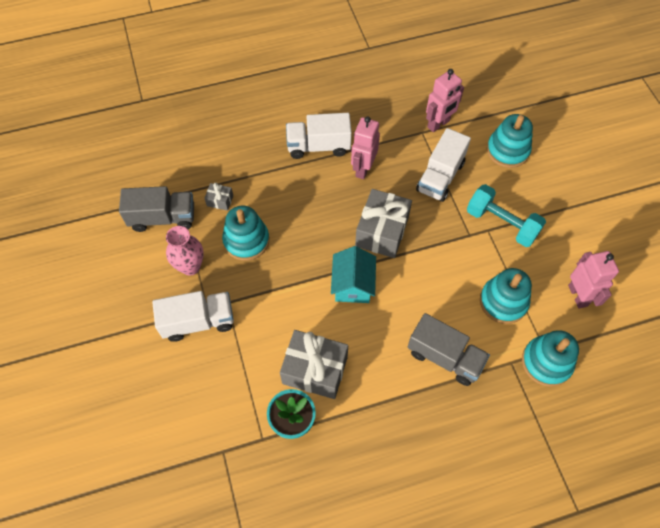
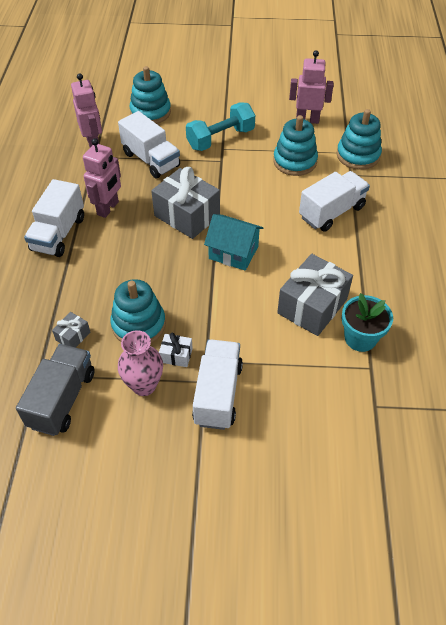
camera: 70 degrees left, 10 degrees down
pink robot [351,116,380,179] -> pink robot turned 105 degrees counterclockwise [83,138,121,218]
grey truck [408,313,490,386] -> white truck [299,171,370,232]
none -> white gift [159,333,193,367]

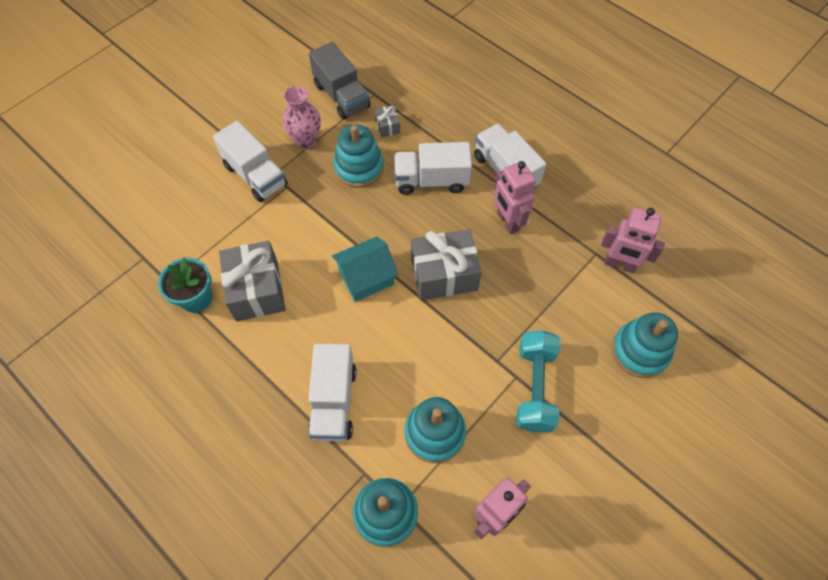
camera: 130 degrees right, 10 degrees up
white truck [118,111,180,178] -> white truck moved to [394,142,472,195]
white gift [159,333,193,367] -> none

